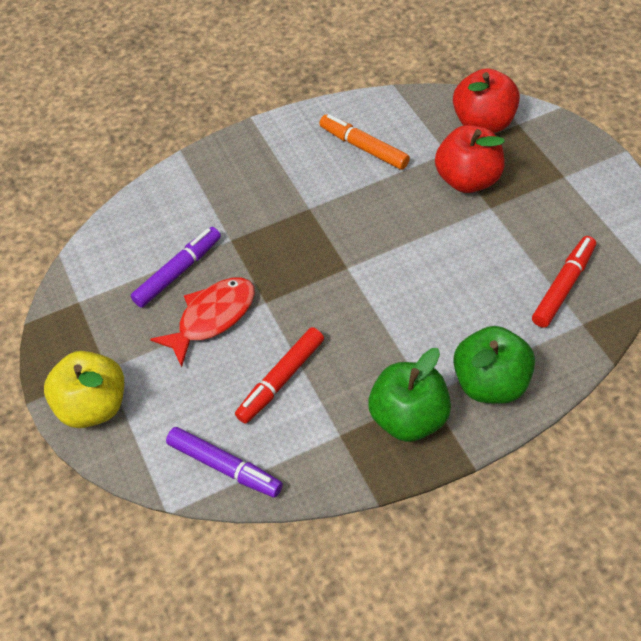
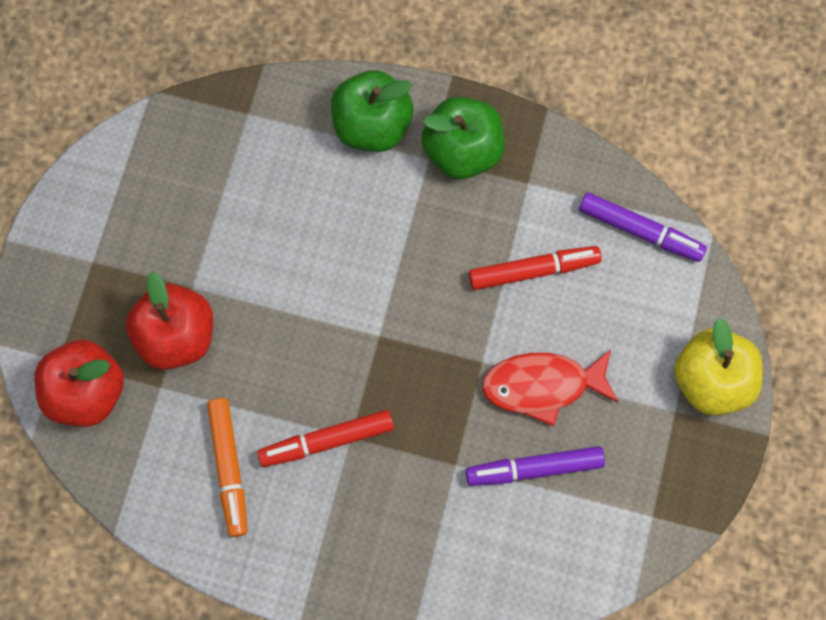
camera: 145 degrees left, 20 degrees up
purple marker [166,427,283,498] -> purple marker turned 135 degrees clockwise [579,192,707,262]
red marker [532,236,596,328] -> red marker moved to [257,410,394,467]

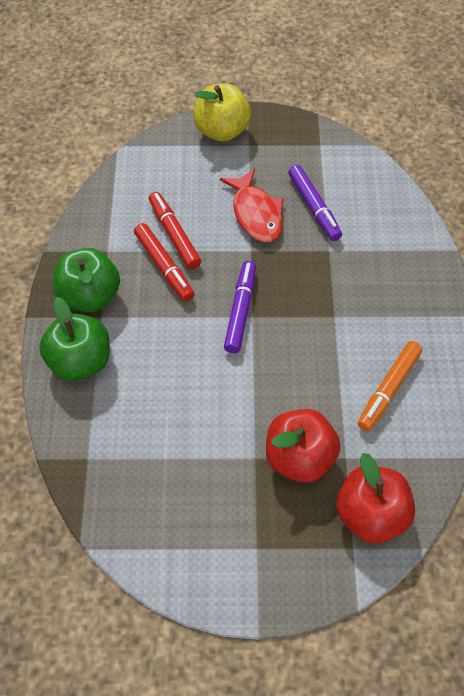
camera: 105 degrees left, 15 degrees down
orange marker [207,398,248,537] -> orange marker turned 150 degrees clockwise [357,341,423,431]
red marker [257,410,394,467] -> red marker moved to [134,223,194,301]
purple marker [579,192,707,262] -> purple marker moved to [224,261,256,353]

